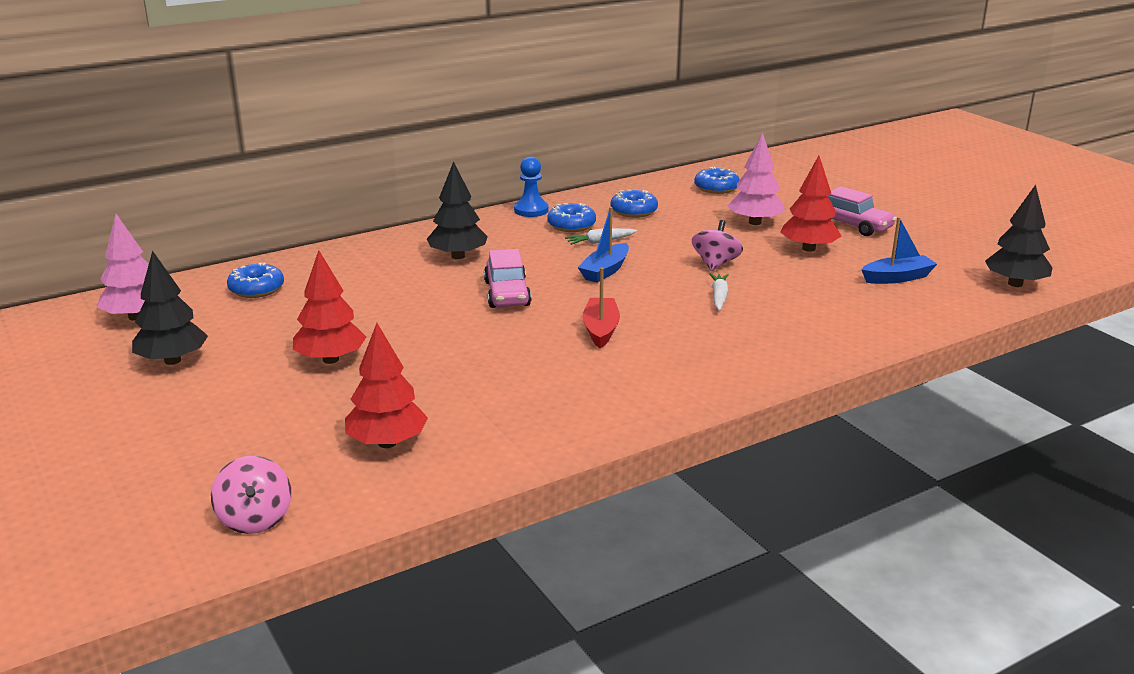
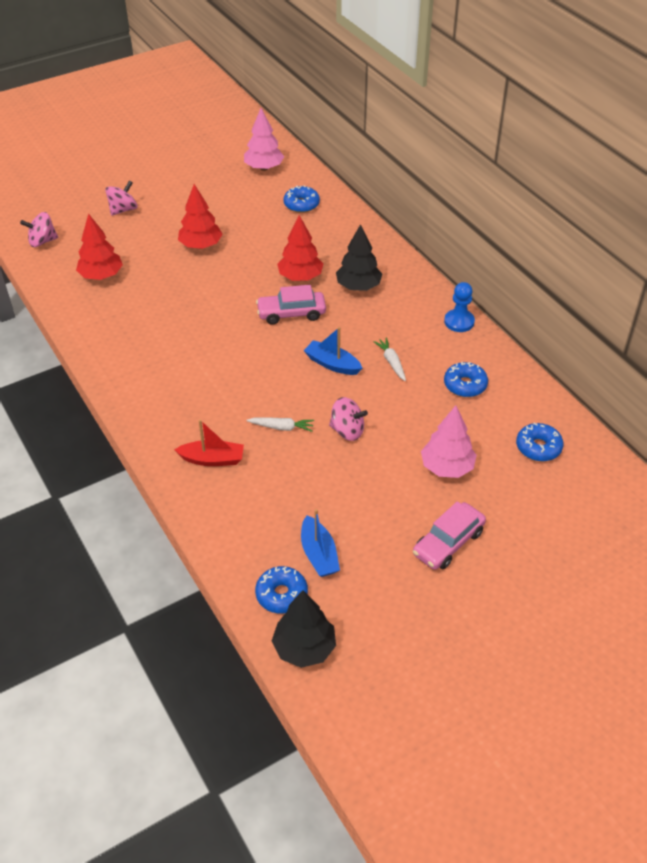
camera: 90 degrees right, 20 degrees up
black tree [132,251,208,365] -> none
blue donut [547,203,596,232] -> blue donut moved to [255,566,308,614]
red boat [582,267,620,348] -> red boat moved to [174,420,244,466]
red tree [780,156,841,252] -> red tree moved to [277,215,323,281]
none -> pink spinning top [105,180,138,216]

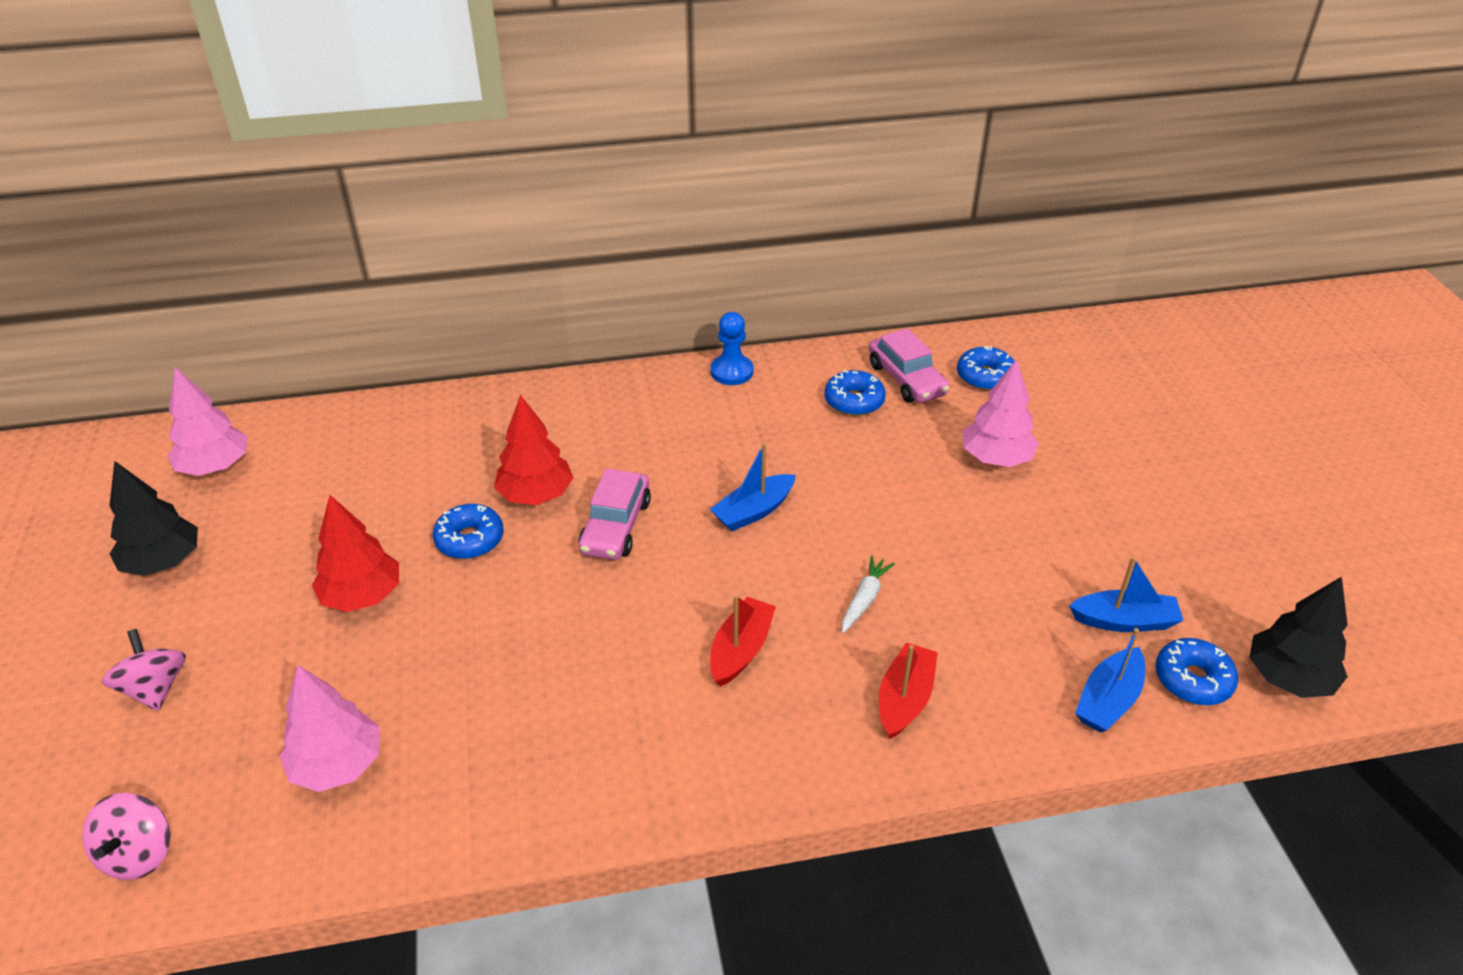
camera: 70 degrees left, 5 degrees down
red tree [76,213,123,280] -> pink tree [279,665,380,792]
blue donut [283,185,320,213] -> blue donut moved to [433,504,504,559]
pink spinning top [329,397,368,441] -> none
black tree [336,224,382,291] -> black tree moved to [109,461,198,576]
white carrot [373,338,406,381] -> none
pink car [413,501,486,570] -> pink car moved to [869,328,950,403]
none -> red boat [710,595,776,686]
none -> blue boat [1075,628,1145,733]

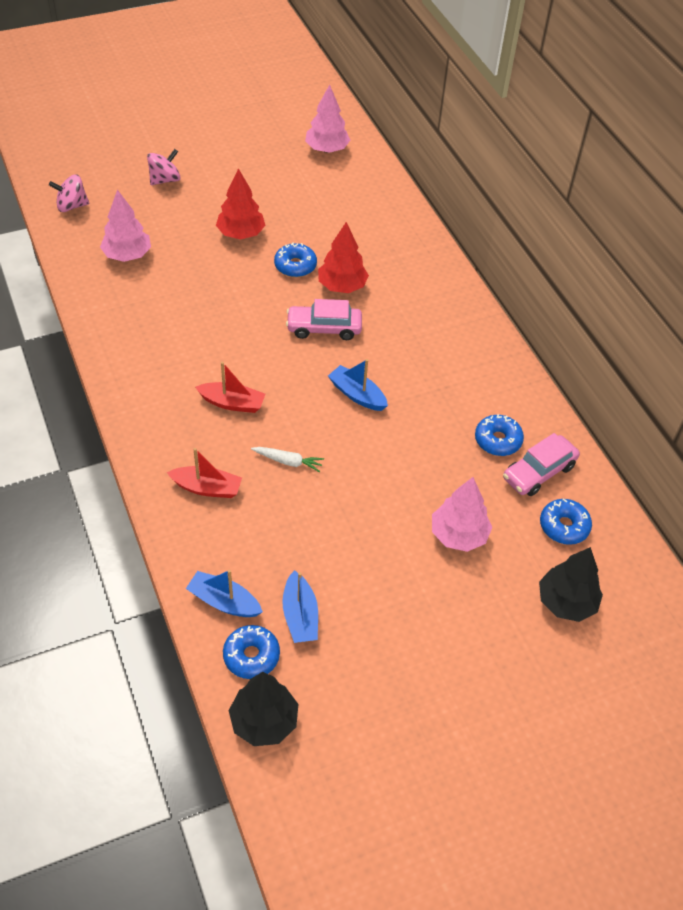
camera: 75 degrees right, 10 degrees up
black tree [109,461,198,576] -> black tree moved to [539,547,603,622]
blue pawn [710,312,754,385] -> none

